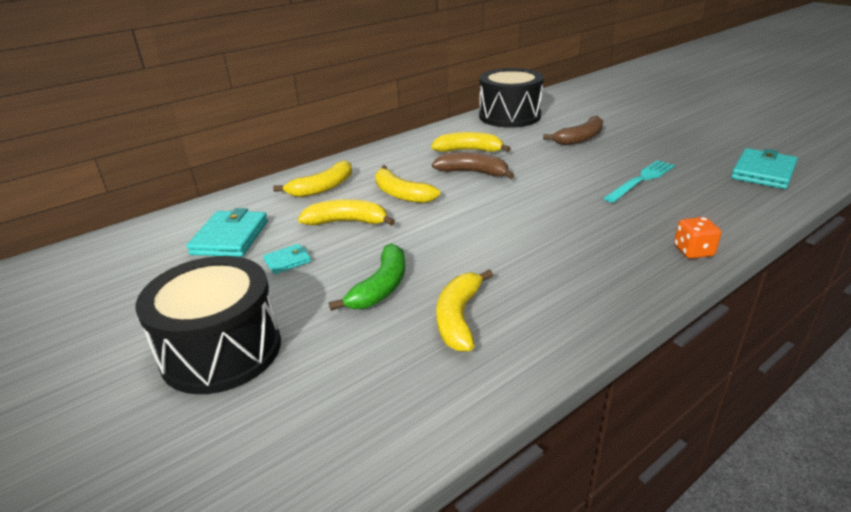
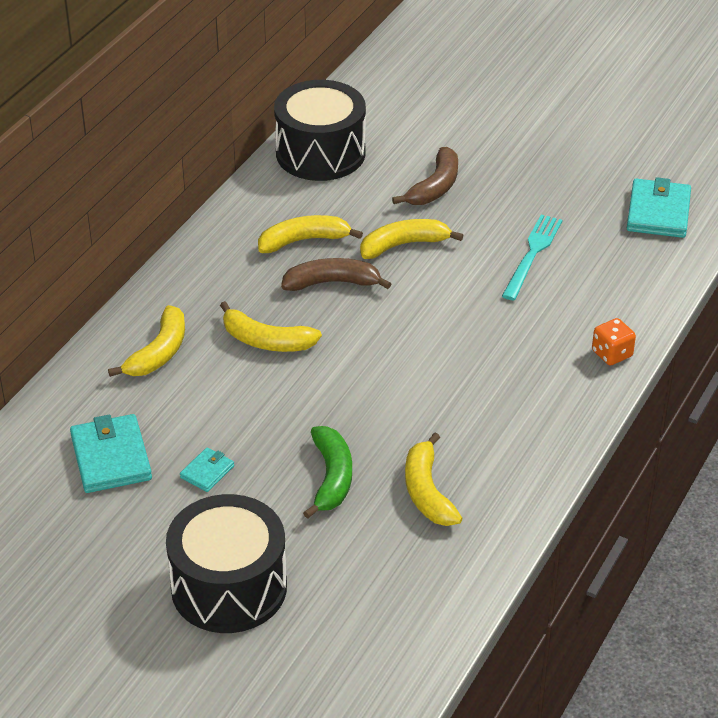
camera: 25 degrees left, 10 degrees up
yellow banana [298,199,395,226] -> yellow banana moved to [360,219,464,259]

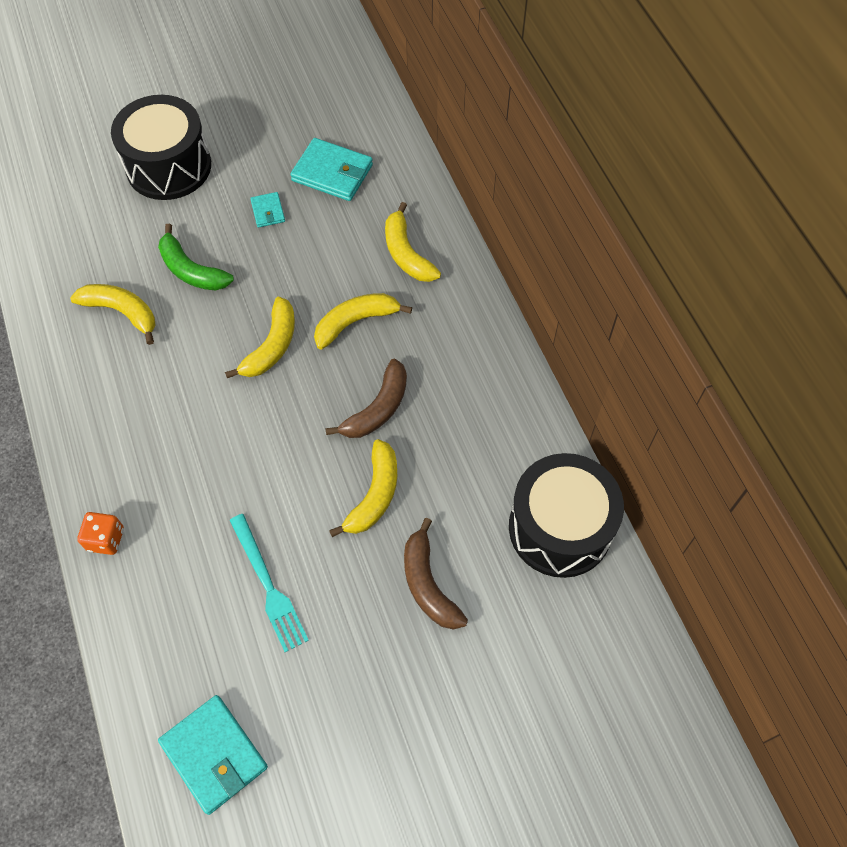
camera: 130 degrees right, 20 degrees up
yellow banana [258,215,363,253] -> yellow banana moved to [225,297,295,378]

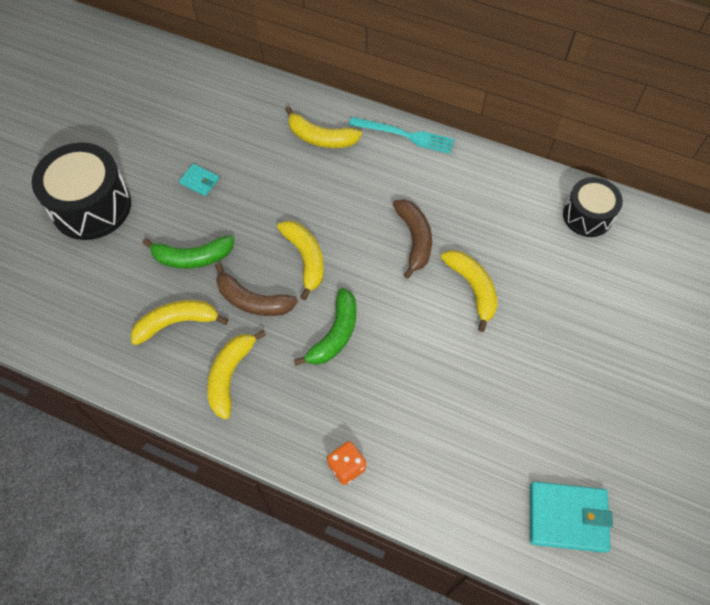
camera: 45 degrees left, 0 degrees up
turquoise fork [229,514,309,652] -> turquoise fork moved to [349,117,455,154]
turquoise wallet [290,138,373,201] -> none
yellow banana [314,293,412,349] -> yellow banana moved to [207,330,266,420]
brown banana [404,518,468,629] -> brown banana moved to [215,263,298,316]
black drum [509,453,624,578] -> black drum [563,177,623,237], size x0.62
none -> green banana [294,288,356,366]

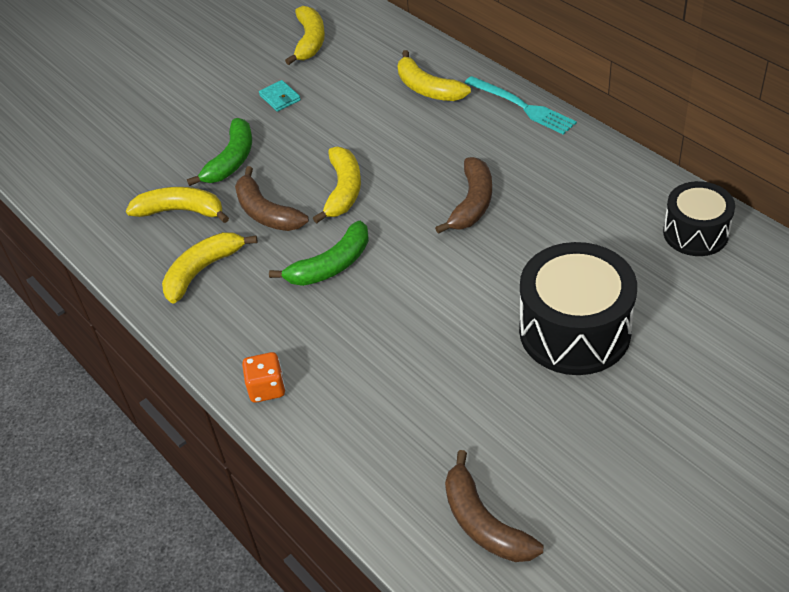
camera: 30 degrees right, 15 degrees down
black drum [32,143,131,240] -> black drum moved to [519,242,637,375]
green banana [142,235,234,269] -> green banana turned 90 degrees counterclockwise [187,118,252,186]
yellow banana [441,250,498,332] -> yellow banana moved to [285,6,325,65]
turquoise wallet [530,481,613,553] -> brown banana [445,450,543,562]

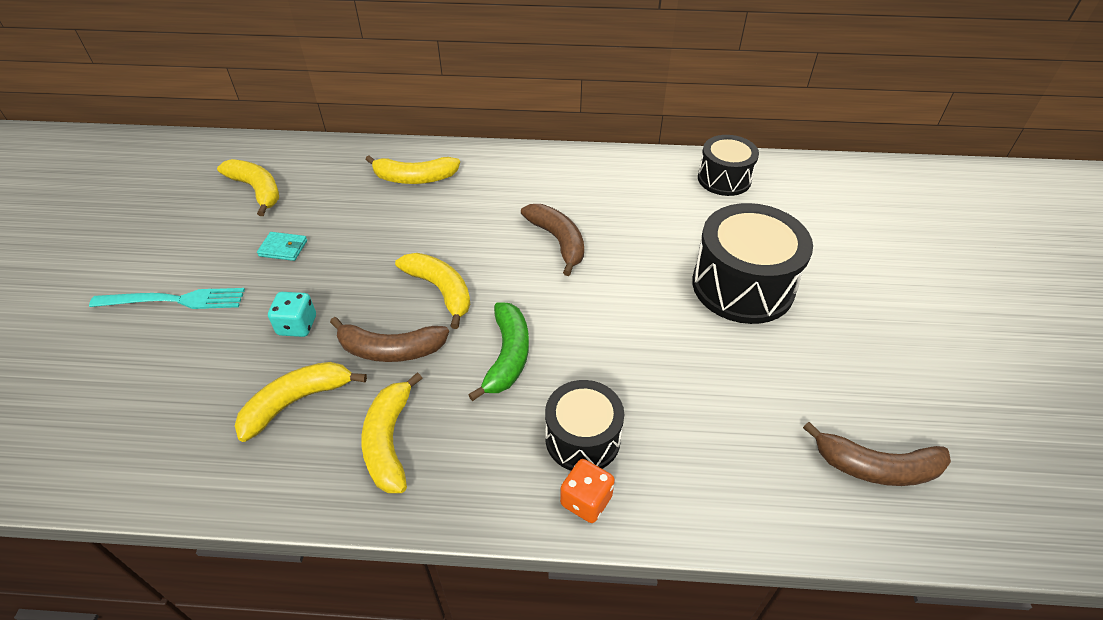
camera: 50 degrees left, 0 degrees up
green banana [187,118,252,186] -> turquoise dice [268,292,316,337]
turquoise fork [465,76,577,135] -> turquoise fork moved to [89,288,245,309]
none -> black drum [545,380,624,471]

